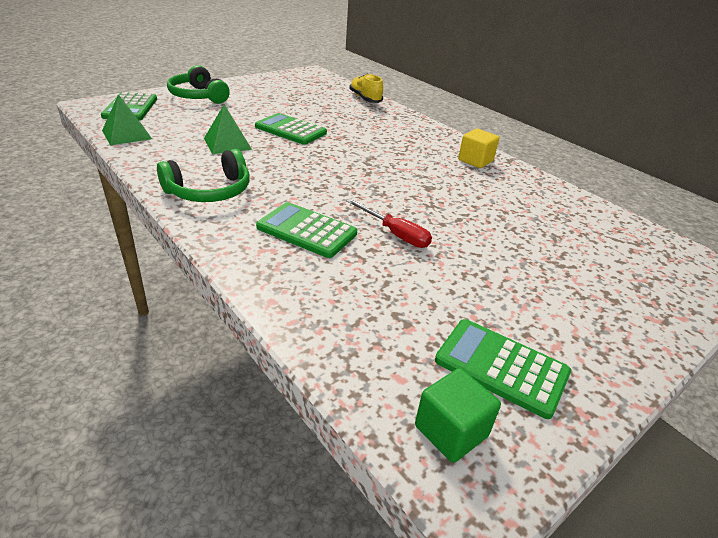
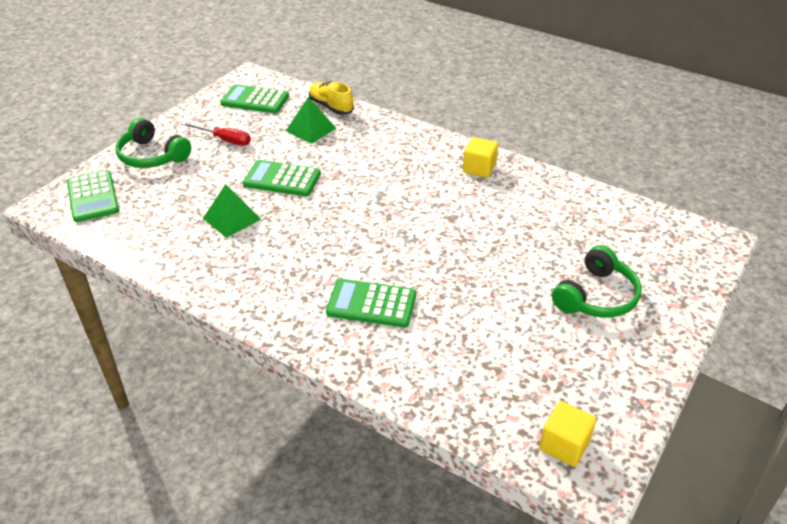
camera: 15 degrees left, 5 degrees up
green pyramid [102,94,152,145] -> green pyramid moved to [286,97,336,144]
green headphones [157,149,250,202] -> green headphones moved to [552,245,642,318]
red screwdriver [346,199,432,248] -> red screwdriver moved to [182,122,251,146]
green cube [415,368,501,463] -> yellow cube [539,401,596,467]
green calculator [435,319,571,419] -> green calculator moved to [220,84,289,113]

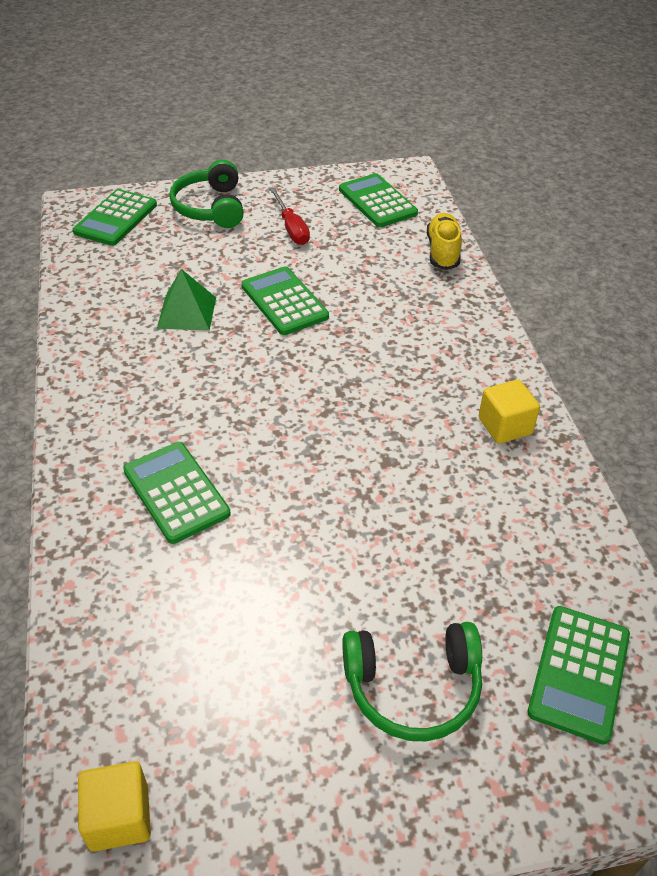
camera: 45 degrees right, 5 degrees up
green pyramid [286,97,336,144] -> none
none -> green calculator [527,606,630,745]

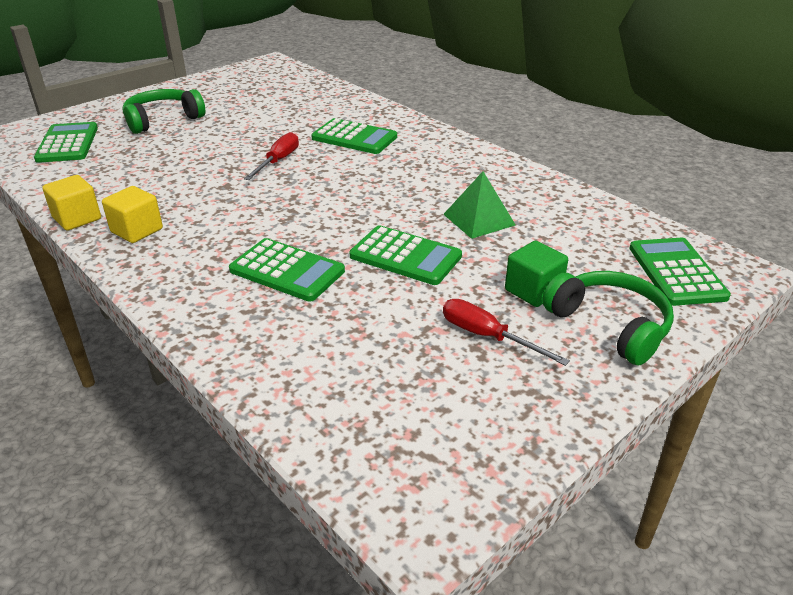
camera: 150 degrees right, 10 degrees down
yellow cube [78,761,151,852] -> yellow cube moved to [42,175,101,231]
green calculator [339,173,418,227] -> green calculator moved to [229,238,345,302]
yellow shoe [427,213,462,270] -> none
none -> red screwdriver [244,132,299,180]
none -> green cube [505,241,568,307]

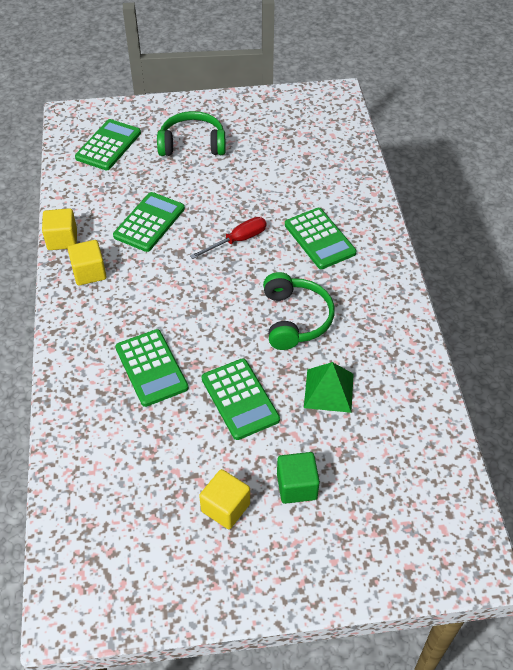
camera: 35 degrees right, 15 degrees up
red screwdriver [443,299,570,366] -> yellow cube [199,469,250,529]
green headphones [542,271,674,366] -> green headphones moved to [263,272,335,350]
green calculator [629,238,731,306] -> green calculator moved to [113,192,185,252]

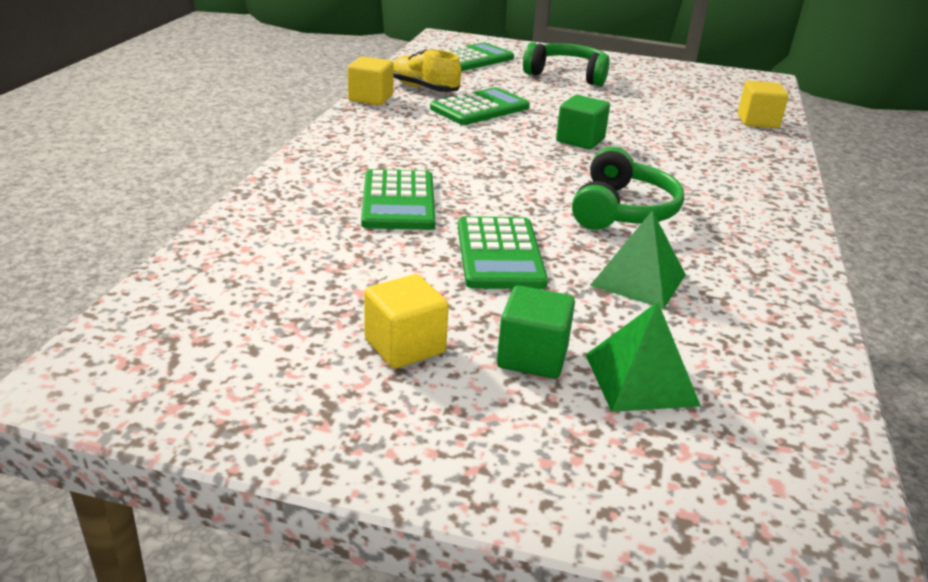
camera: 20 degrees right, 20 degrees down
yellow cube [68,240,106,285] -> yellow cube moved to [738,80,789,128]
red screwdriver [190,217,266,259] -> green cube [556,95,610,149]
green calculator [285,208,356,269] -> none
none -> yellow shoe [393,49,461,92]
none -> green pyramid [586,302,701,412]

